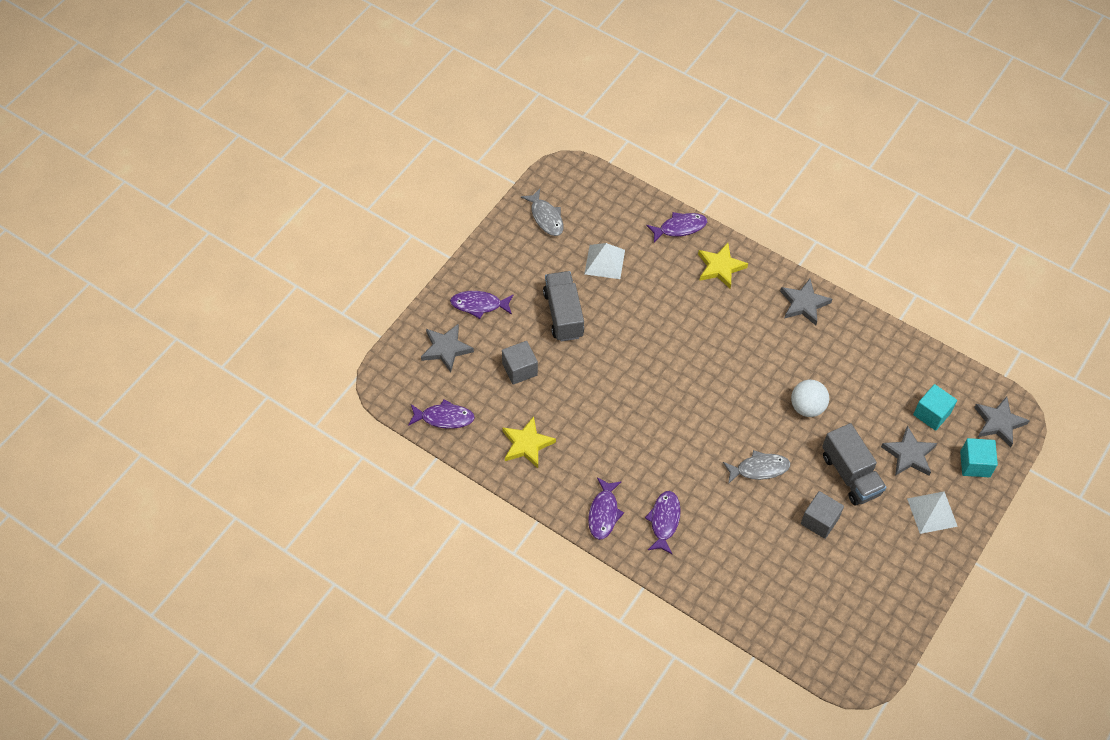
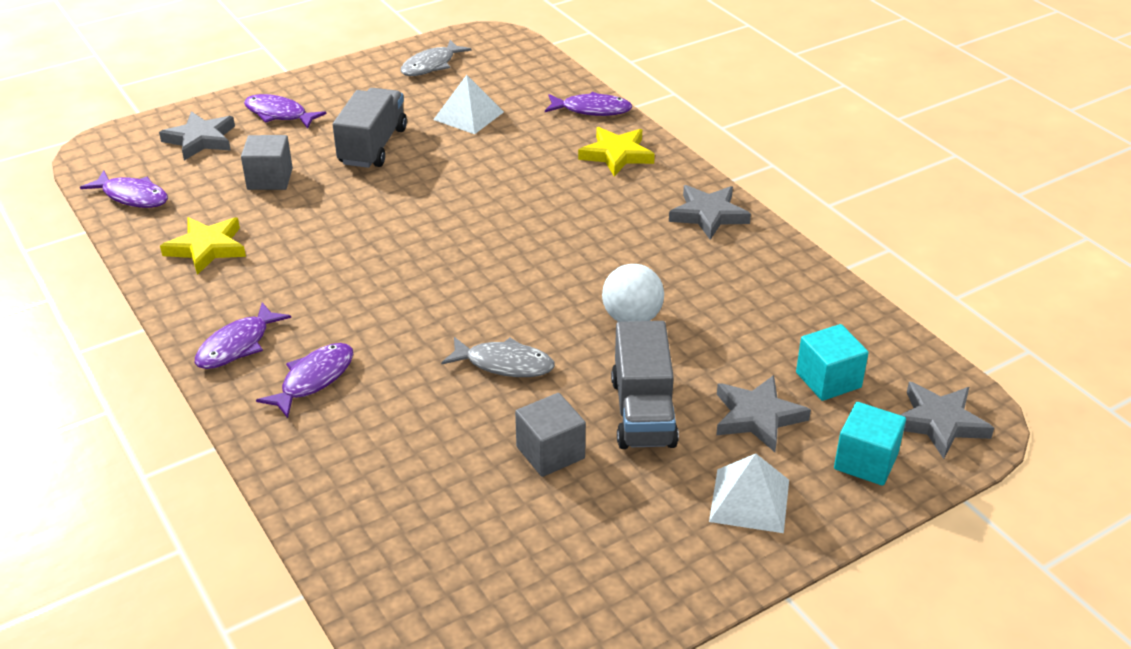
camera: 25 degrees right, 20 degrees down
grey fish [521,189,564,236] -> grey fish turned 45 degrees clockwise [401,40,472,76]

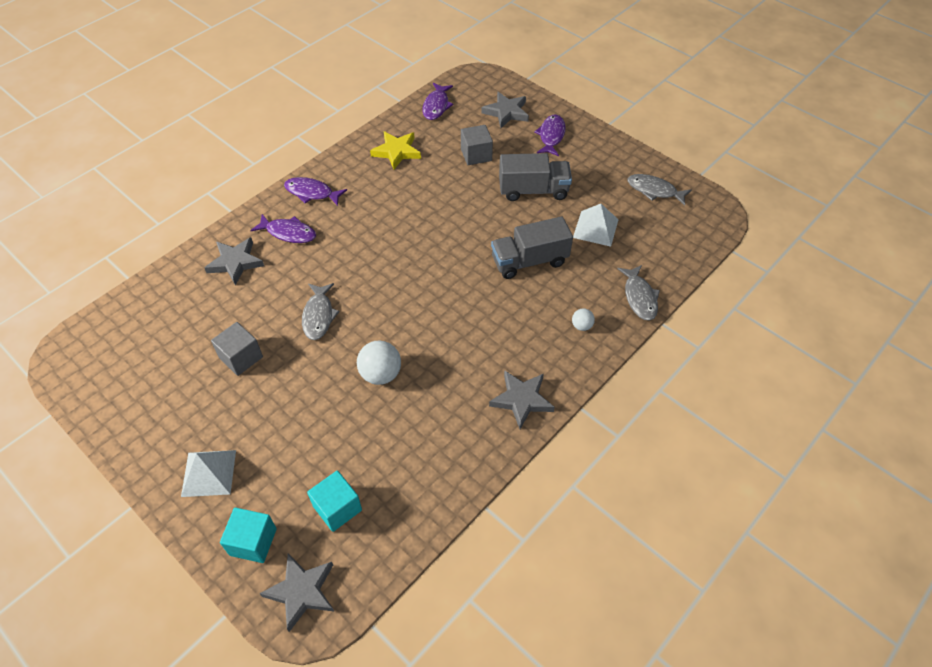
camera: 75 degrees right, 15 degrees up
purple fish [545,92,632,116] -> grey fish [617,265,660,321]
yellow star [578,127,655,177] -> white ball [572,308,595,331]
grey truck [611,321,679,449] -> grey truck moved to [491,216,573,279]
grey star [716,375,811,452] -> grey star moved to [204,237,264,286]

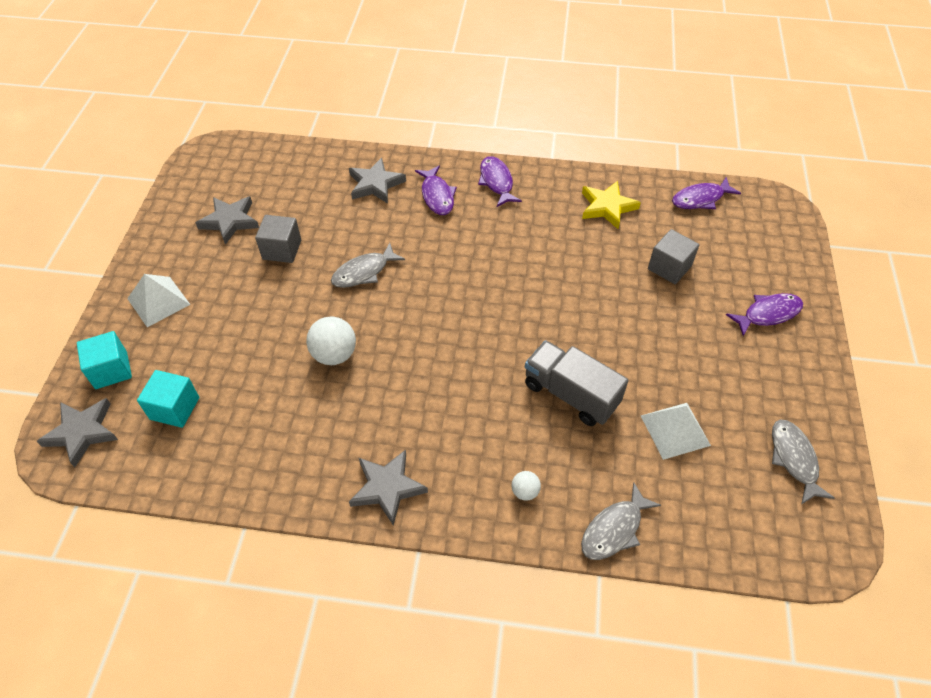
camera: 55 degrees right, 0 degrees up
grey star [482,92,529,128] -> grey star moved to [196,196,259,245]
grey truck [499,153,572,201] -> none

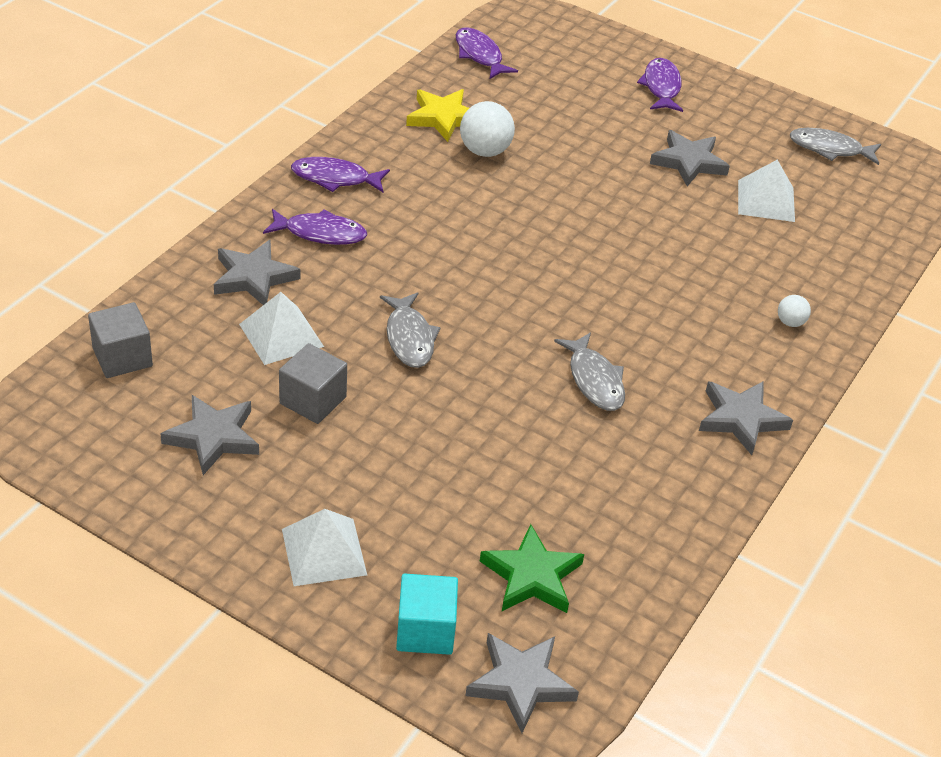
camera: 70 degrees left, 10 degrees down
turquoise cube [137,370,199,428] -> green star [480,524,584,613]
white ball [306,316,356,365] -> white ball moved to [460,101,515,157]
grey truck [525,340,628,426] -> none
grey fish [581,482,661,560] -> grey fish moved to [554,332,625,411]
grey cube [648,229,699,284] -> grey cube moved to [88,302,153,378]
purple fish [672,177,741,209] -> purple fish turned 150 degrees clockwise [456,27,518,79]
none -> white pyramid [239,292,324,365]
none -> grey star [650,130,730,187]

